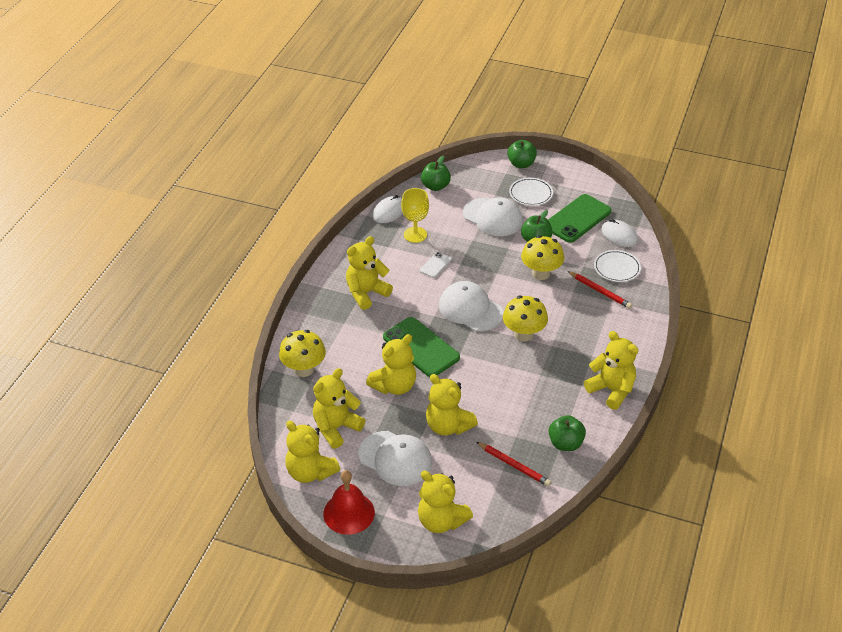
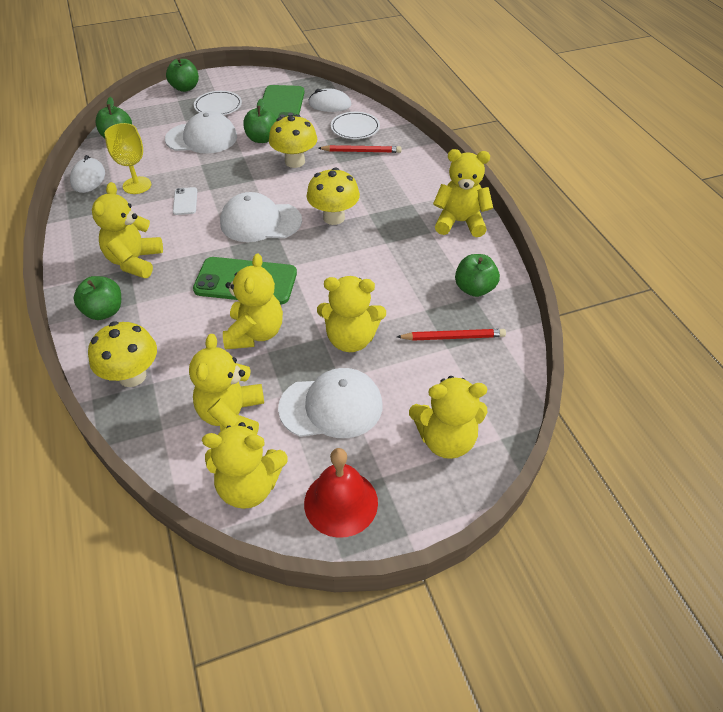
camera: 40 degrees left, 5 degrees up
none -> green apple [73,276,121,320]

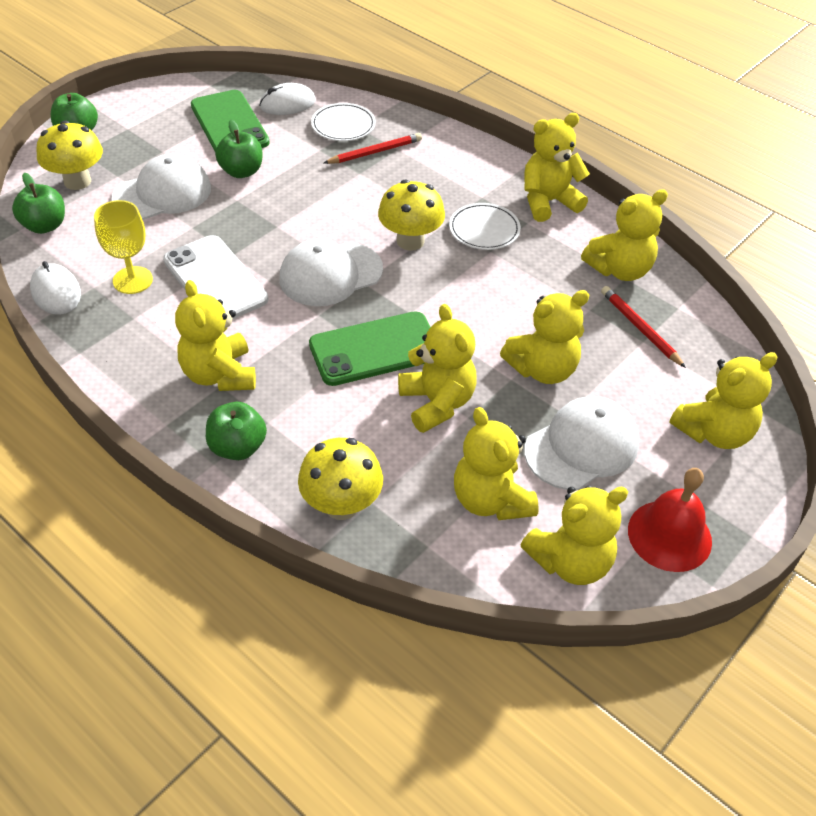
camera: 30 degrees left, 0 degrees up
white phone [173,187,197,215] -> white phone [163,235,268,319], size x2.10
white plate [194,91,242,115] -> white plate moved to [449,203,521,250]
yellow mushroom [269,114,317,168] -> yellow mushroom moved to [36,120,103,190]
red pencil [397,329,506,341] -> red pencil turned 90 degrees counterclockwise [601,286,686,368]
green apple [455,254,500,297] -> yellow teddy bear [581,189,668,281]

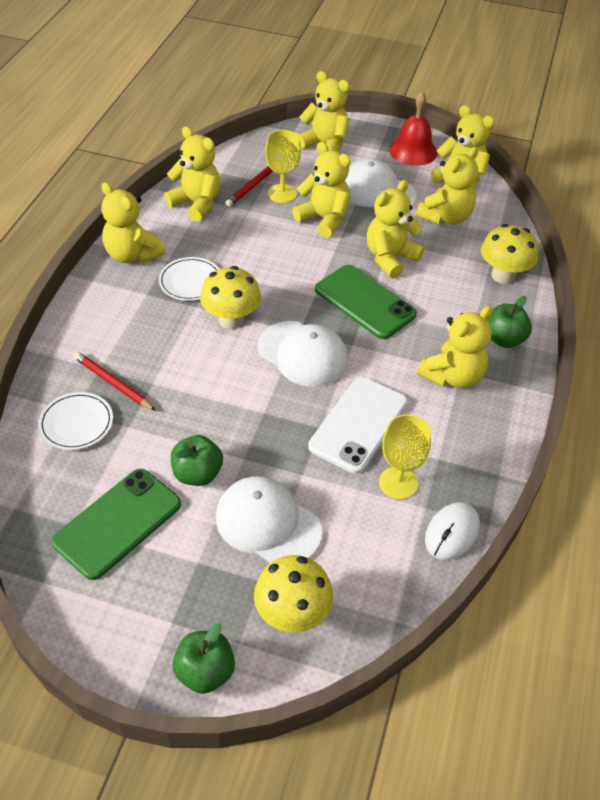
camera: 115 degrees left, 0 degrees up
green apple [12,173,65,234] -> none
white mouse [259,83,316,115] -> none
none -> yellow goblet [265,130,301,203]

